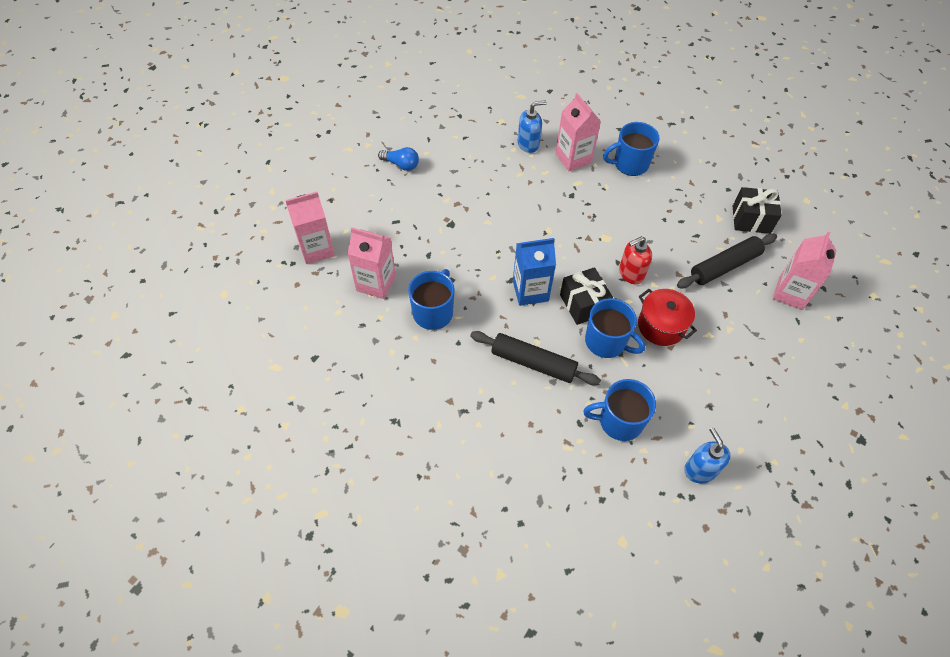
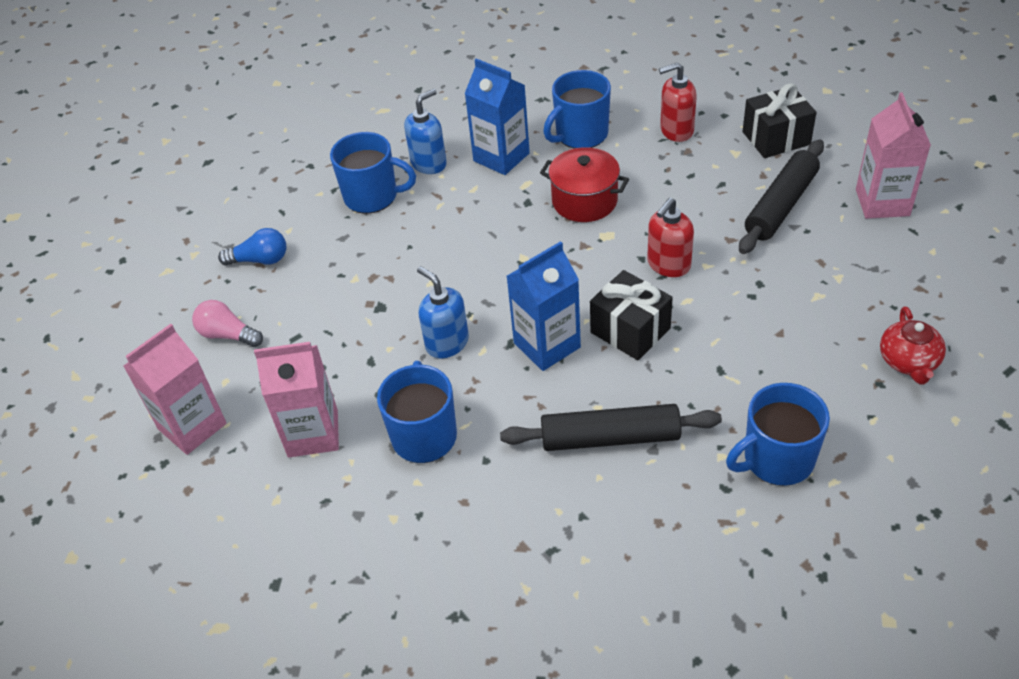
camera: 20 degrees left, 10 degrees down
pink carton [555,93,601,171] -> blue carton [464,59,530,175]
blue mug [585,298,645,358] -> blue mug moved to [330,132,416,214]
red pot [638,289,697,346] -> red pot moved to [540,147,629,222]
blue soap dispenser [684,427,731,483] -> blue soap dispenser moved to [417,266,469,359]
none -> pink light bulb [192,300,263,347]
none -> red soap dispenser [659,62,697,142]
none -> red teapot [880,307,946,385]

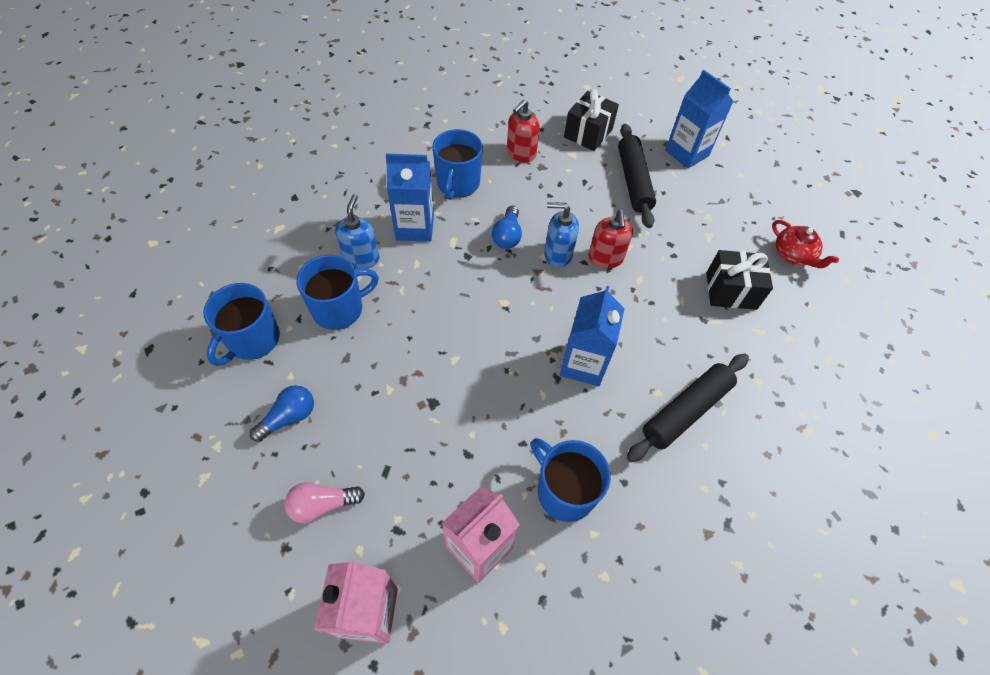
camera: 45 degrees left, 10 degrees up
blue soap dispenser [417,266,469,359] -> blue soap dispenser moved to [544,202,579,268]
red pot [540,147,629,222] -> blue light bulb [492,206,522,249]
black gift [590,270,673,360] -> black gift moved to [706,250,773,310]
blue mug [726,383,830,486] -> blue mug moved to [203,283,280,366]
pink carton [856,92,931,219] -> blue carton [665,70,733,168]

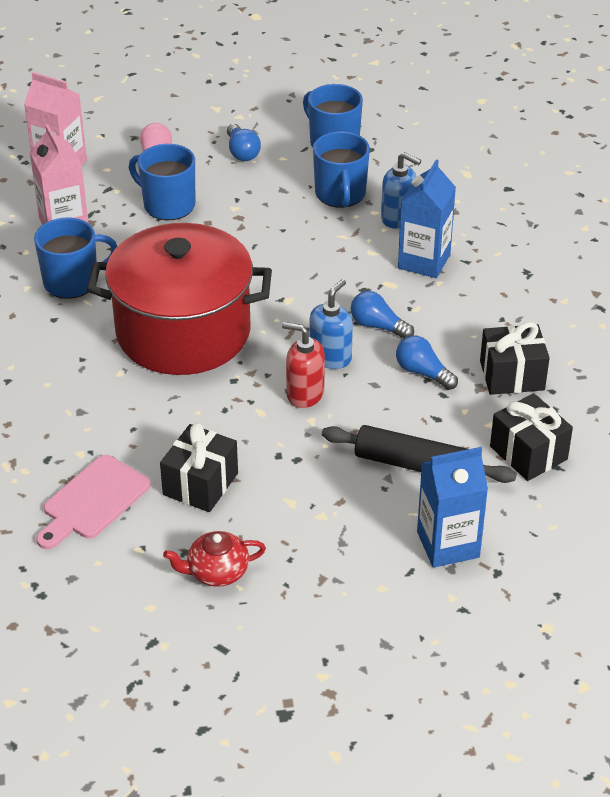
camera: 115 degrees right, 15 degrees down
blue mug [432,129,483,200] -> blue mug moved to [129,144,195,220]
red soap dispenser [507,100,540,162] -> black gift [480,322,550,395]
blue carton [560,286,625,386] -> red pot [87,223,272,375]
black rolling pin [627,354,749,462] -> none
none -> pink cutting board [36,455,151,549]
none -> blue light bulb [396,336,458,390]

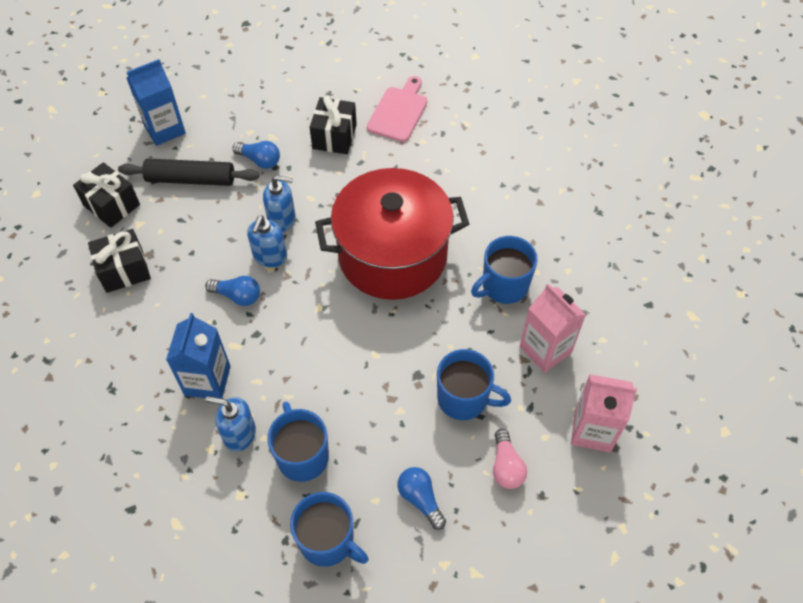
camera: 165 degrees right, 15 degrees up
red teapot [163,531,266,587] -> none
red soap dispenser [282,322,325,408] -> blue soap dispenser [263,175,296,232]
blue light bulb [396,336,458,390] -> blue light bulb moved to [233,141,280,169]

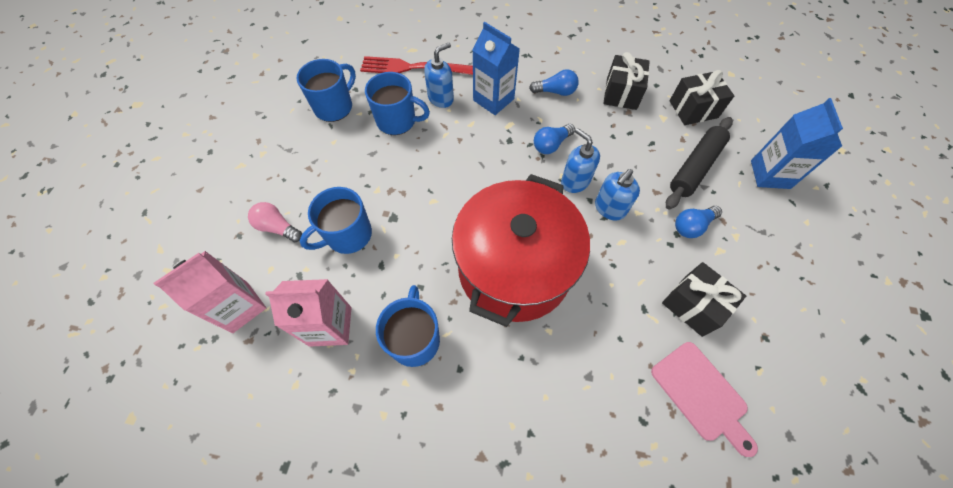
camera: 125 degrees right, 5 degrees up
blue mug [290,492,369,567] -> blue mug turned 150 degrees clockwise [296,59,356,122]
blue light bulb [397,467,446,530] -> blue light bulb moved to [529,69,579,96]
none -> red fork [360,56,473,75]

